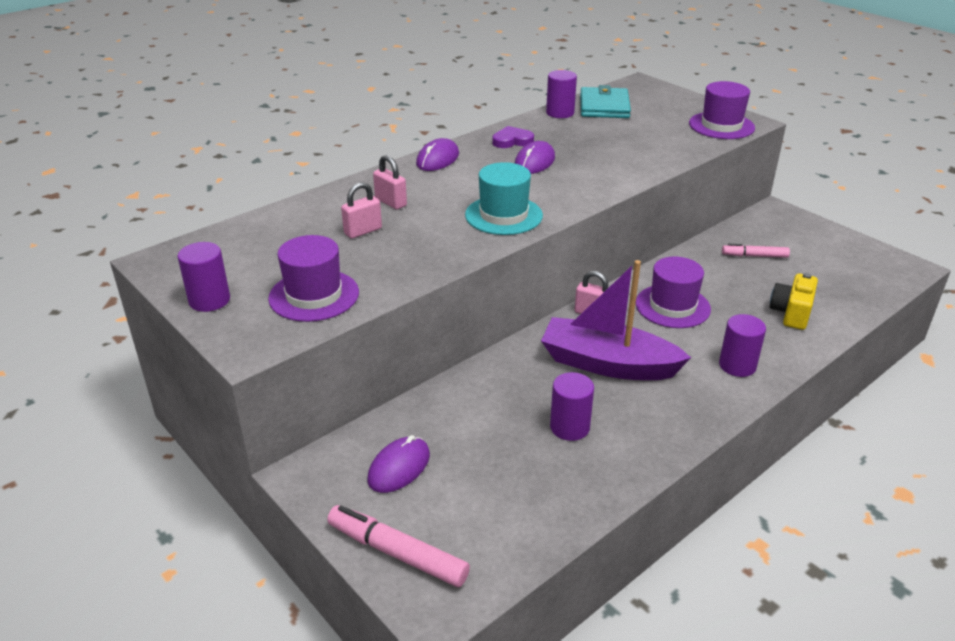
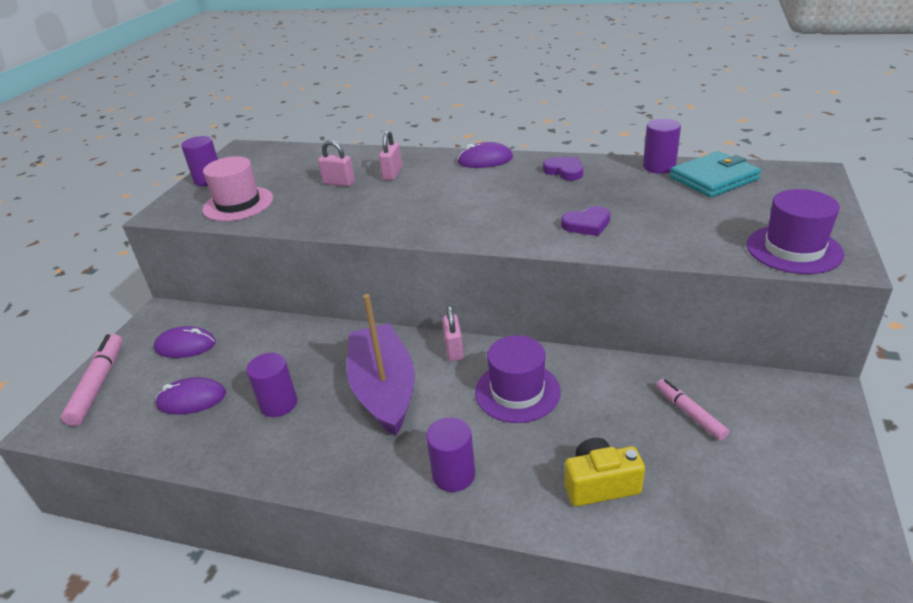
camera: 60 degrees right, 0 degrees up
purple hat [268,235,359,322] -> pink hat [202,156,273,221]
turquoise hat [465,162,543,235] -> none
purple mouse [515,141,555,174] -> purple mouse moved to [155,377,226,415]
none -> purple heart [561,206,610,236]

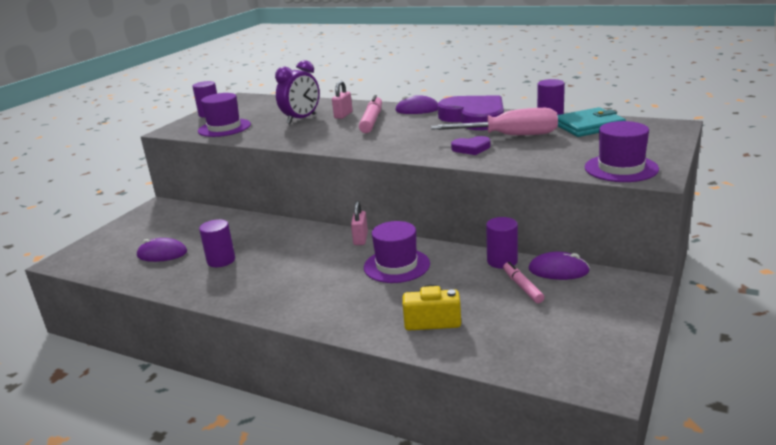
camera: 10 degrees right, 10 degrees down
pink marker [61,334,123,426] -> pink marker moved to [359,95,382,133]
purple mouse [154,326,216,358] -> purple mouse moved to [529,252,590,280]
pink hat [202,156,273,221] -> purple hat [198,93,251,137]
pink padlock [318,140,355,186] -> purple clock [275,60,320,124]
purple boat [347,294,415,436] -> none
purple cylinder [426,417,475,492] -> purple cylinder moved to [486,217,518,269]
purple heart [543,157,583,180] -> purple heart [438,95,504,130], size x2.20
none -> pink screwdriver [431,108,558,135]

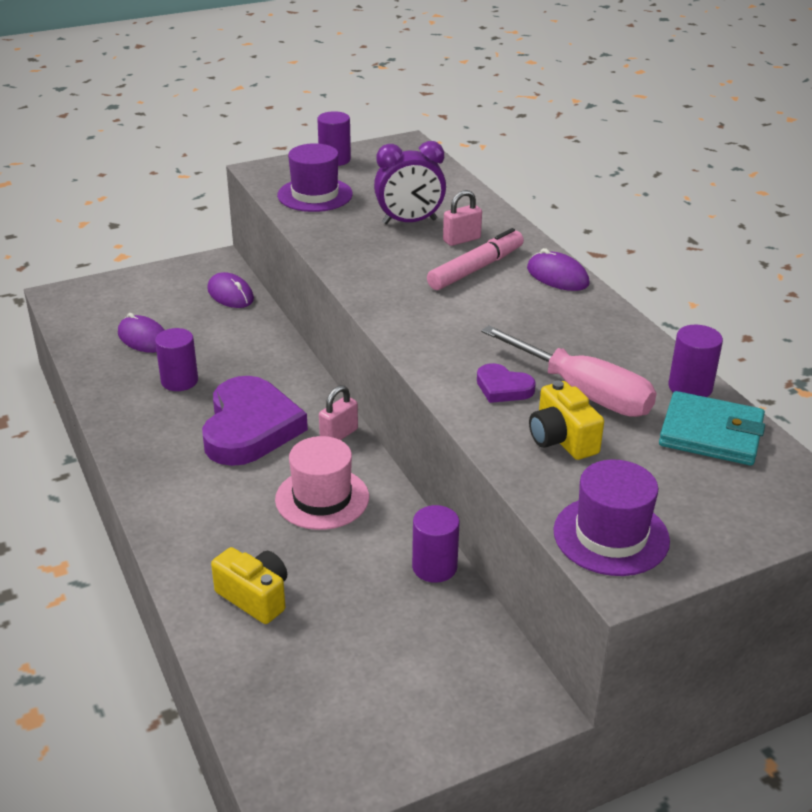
camera: 35 degrees right, 10 degrees up
purple hat [364,221,430,283] -> pink hat [275,436,369,530]
purple heart [438,95,504,130] -> purple heart moved to [202,376,308,466]
pink marker [503,262,545,303] -> none
purple mouse [529,252,590,280] -> purple mouse moved to [207,272,254,308]
none -> yellow camera [529,380,604,460]

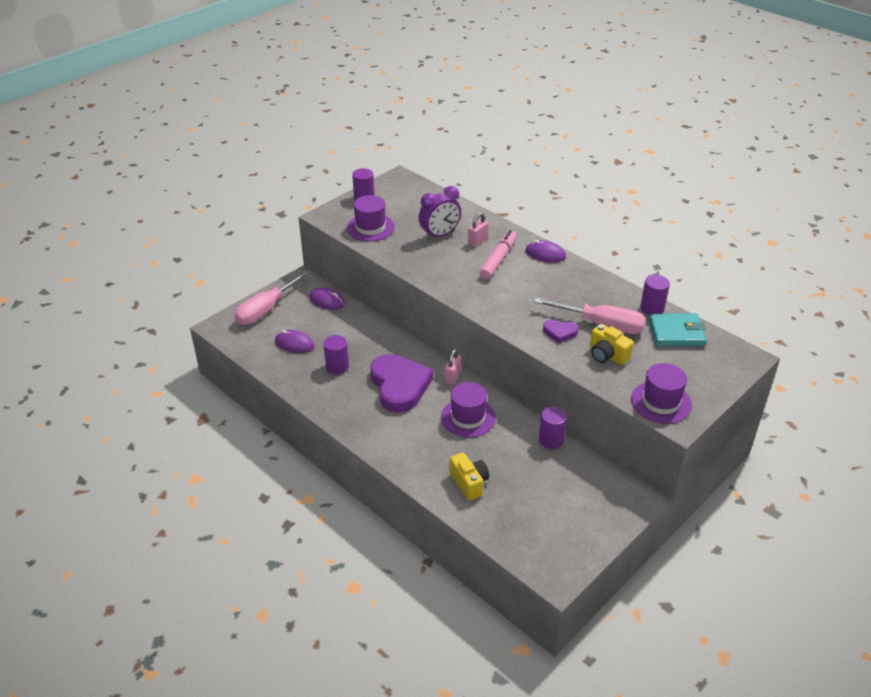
camera: 20 degrees left, 5 degrees up
yellow camera [211,547,287,624] -> yellow camera turned 45 degrees clockwise [449,453,489,501]
pink hat [275,436,369,530] -> purple hat [441,382,496,437]
none -> pink screwdriver [234,271,310,325]

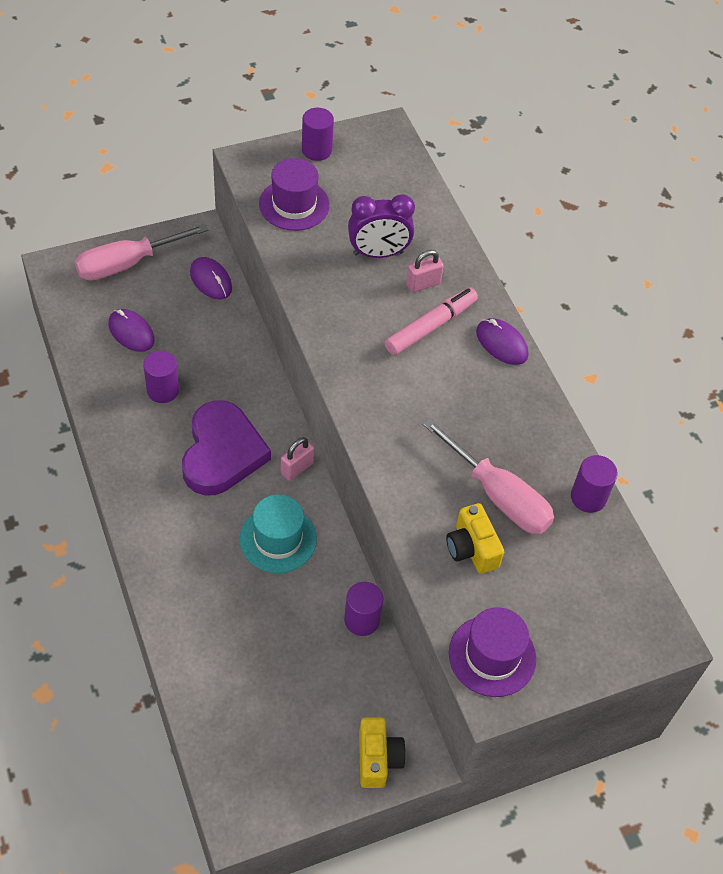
camera: 20 degrees right, 15 degrees up
purple hat [441,382,496,437] -> turquoise hat [239,494,317,573]
yellow camera [449,453,489,501] -> yellow camera moved to [359,717,406,788]
purple heart [543,320,578,343] -> none
turquoise wallet [648,314,707,347] -> none

